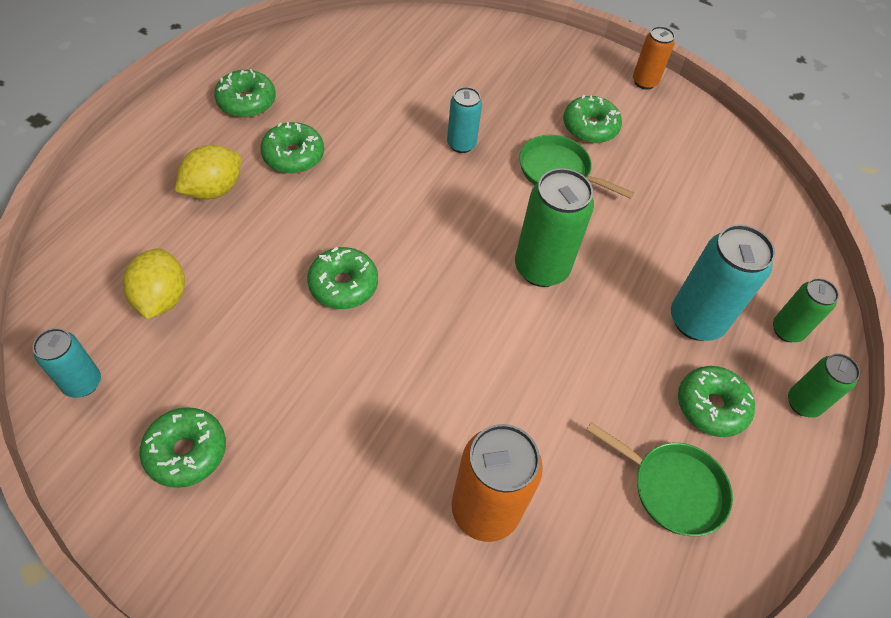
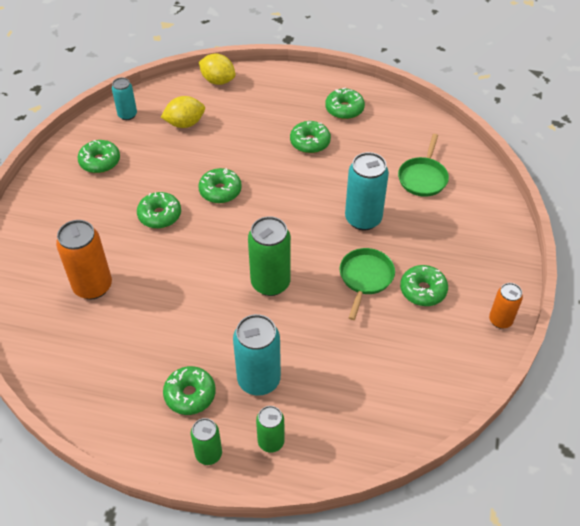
camera: 80 degrees right, 5 degrees down
yellow lemon [175,145,241,200] -> yellow lemon moved to [199,54,236,85]
turquoise can [447,87,482,153] -> turquoise can [345,152,389,230], size x1.70
green pan [587,422,733,536] -> green pan moved to [398,134,449,197]
none -> green donut [137,192,181,229]

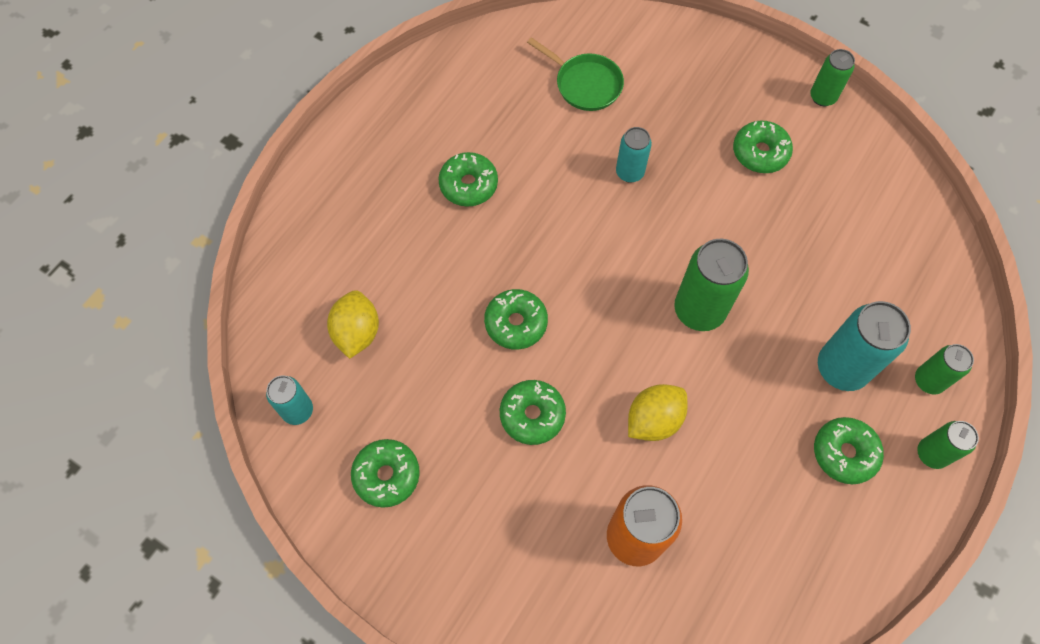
camera: 70 degrees left, 15 degrees up
yellow lemon [199,54,236,85] -> yellow lemon moved to [628,384,688,441]
green donut [325,88,365,119] -> none
green pan [340,248,395,320] -> none
turquoise can [345,152,389,230] -> turquoise can [616,127,652,183], size x0.59
orange can [489,283,523,329] -> green can [810,49,855,106]

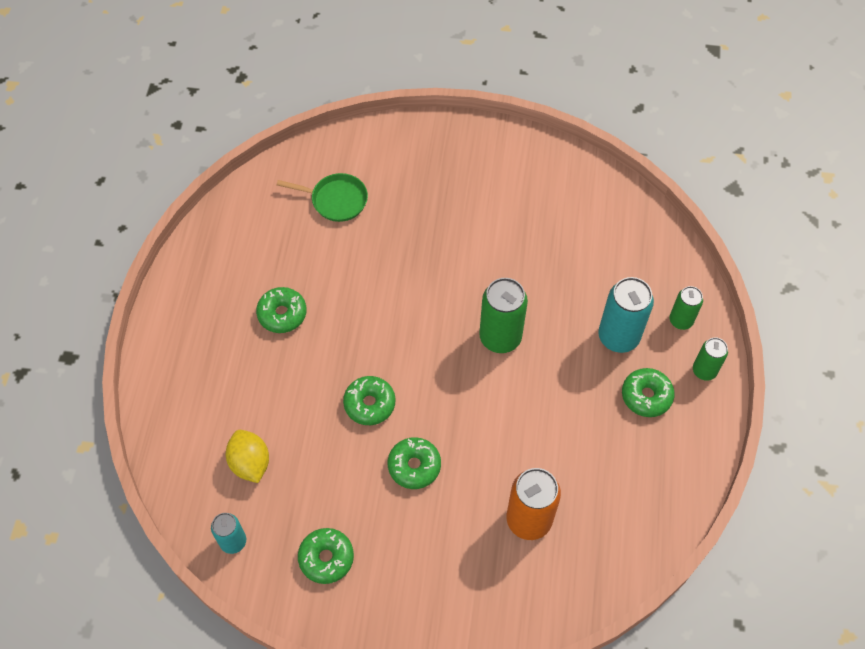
camera: 25 degrees left, 5 degrees down
turquoise can [616,127,652,183] -> none
yellow lemon [628,384,688,441] -> none
green donut [733,120,793,173] -> none
green can [810,49,855,106] -> none

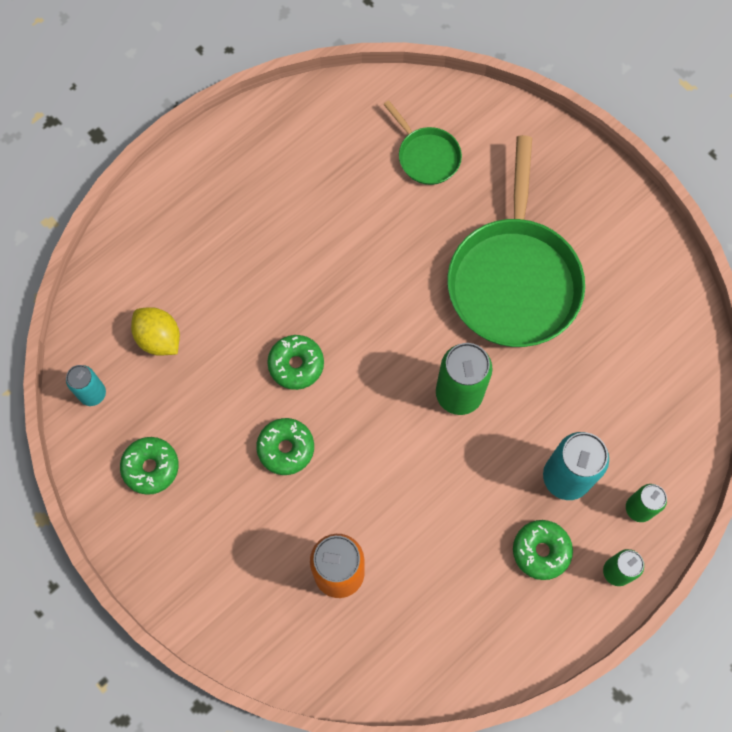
camera: 40 degrees right, 10 degrees up
yellow lemon [226,430,269,483] -> yellow lemon turned 60 degrees counterclockwise [131,307,180,356]
green donut [256,287,307,333] -> none
none -> green pan [447,135,585,347]

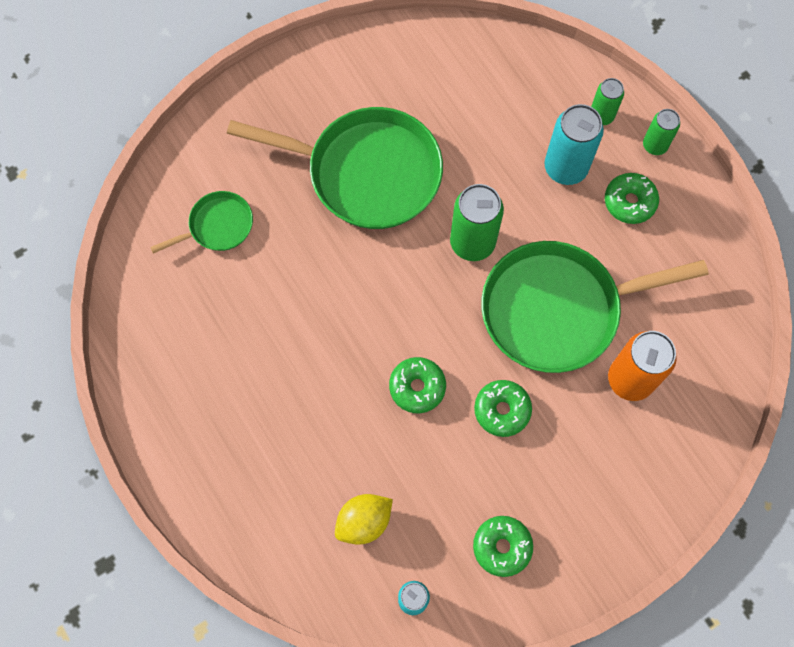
camera: 80 degrees left, 0 degrees up
none -> green pan [481,241,708,373]

